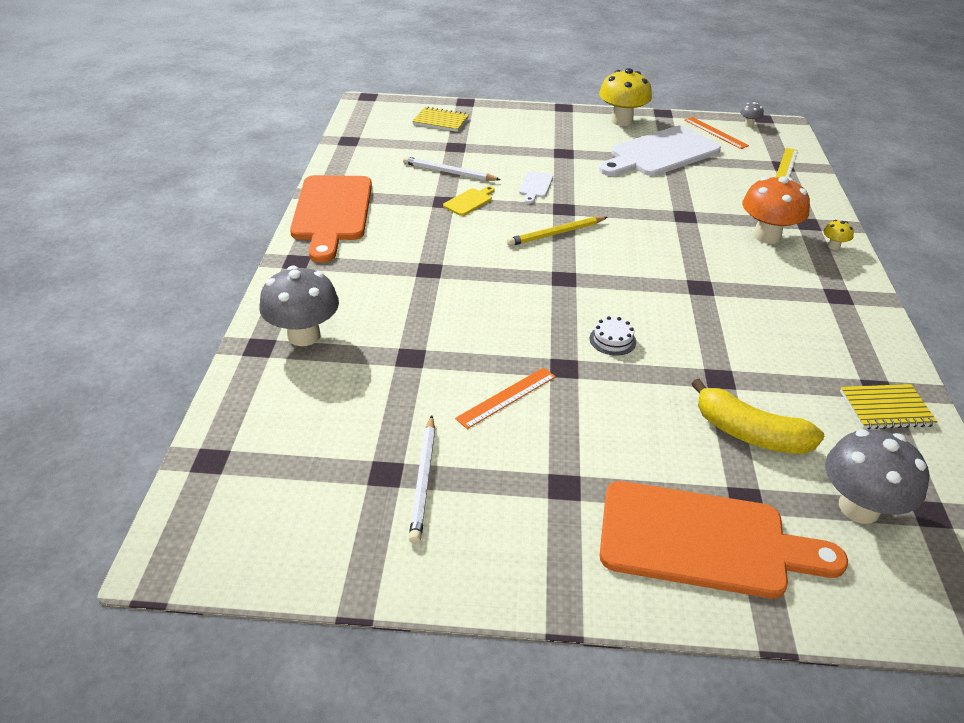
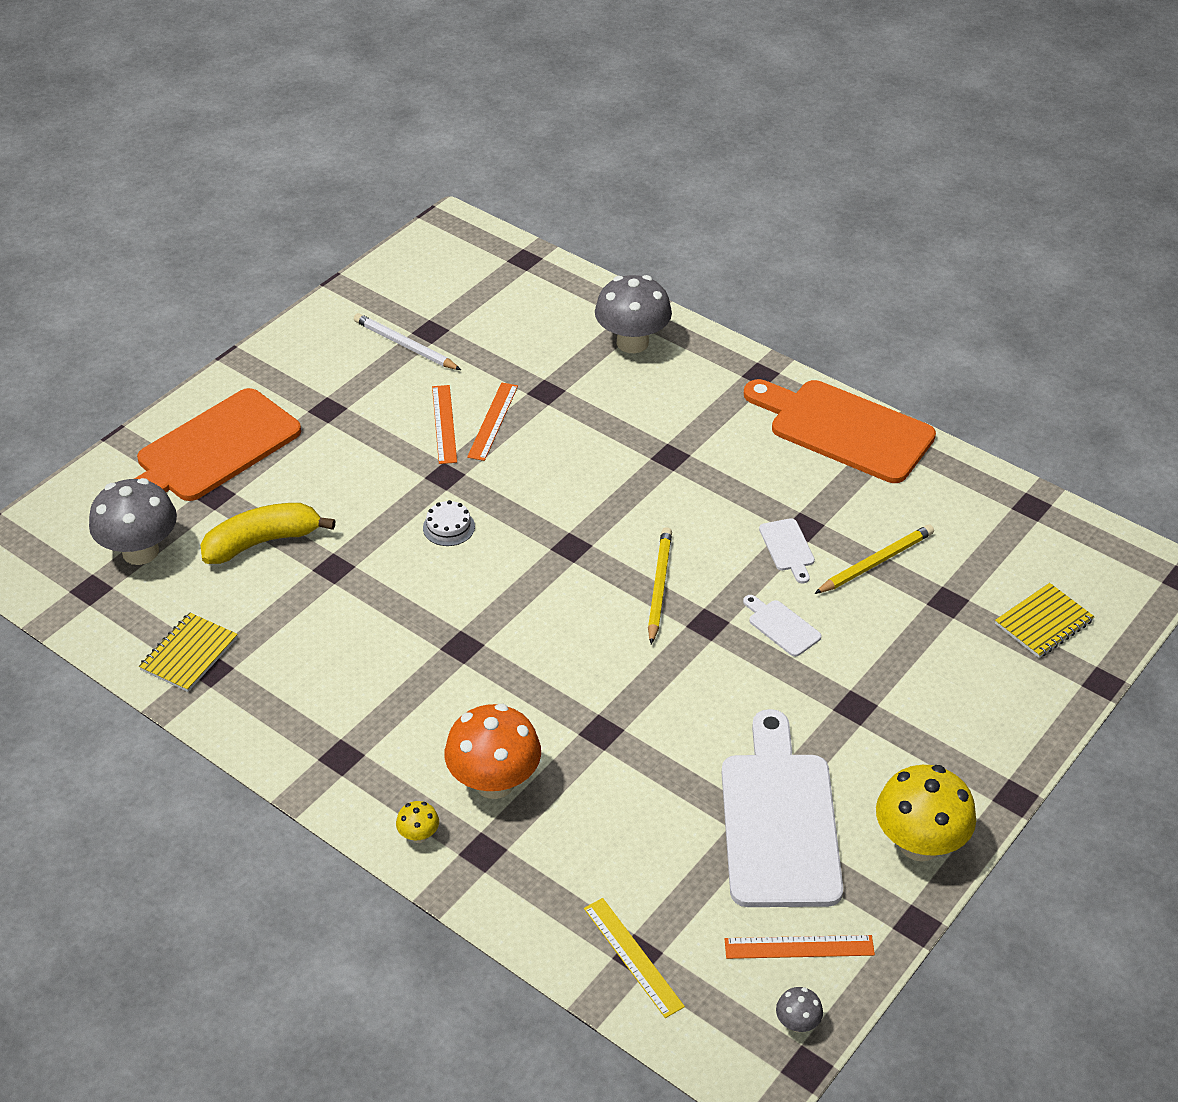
camera: 125 degrees right, 5 degrees up
white pencil [403,156,501,181] -> yellow pencil [814,524,934,594]
yellow cutting board [443,186,495,216] -> white cutting board [759,518,815,583]
none -> orange ruler [467,382,518,461]

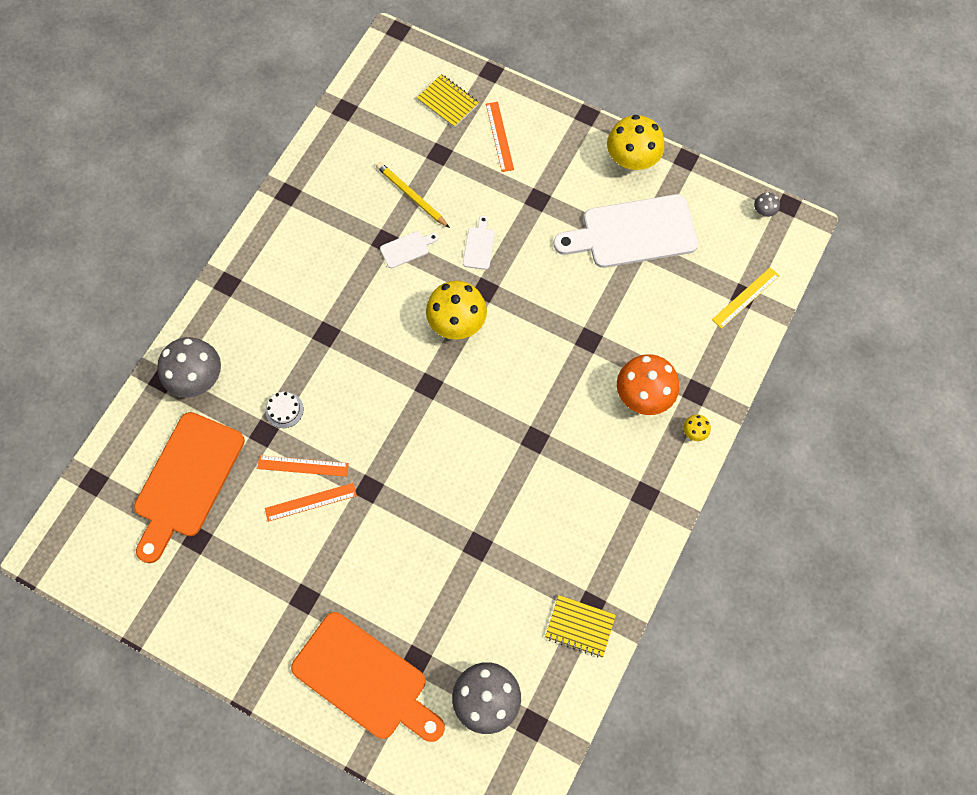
camera: 100 degrees left, 25 degrees up
yellow banana [200,503,336,564] -> none
white pencil [354,313,461,370] -> none
white cake [423,500,475,546] -> white cake moved to [266,392,304,428]
yellow pencil [648,527,672,644] -> yellow mushroom [426,281,487,340]
orange ruler [725,935,875,959] -> orange ruler moved to [486,102,514,172]
white cutting board [743,595,822,657] -> white cutting board turned 150 degrees clockwise [463,215,495,270]
orange cutting board [744,379,936,483] -> orange cutting board moved to [134,412,245,563]

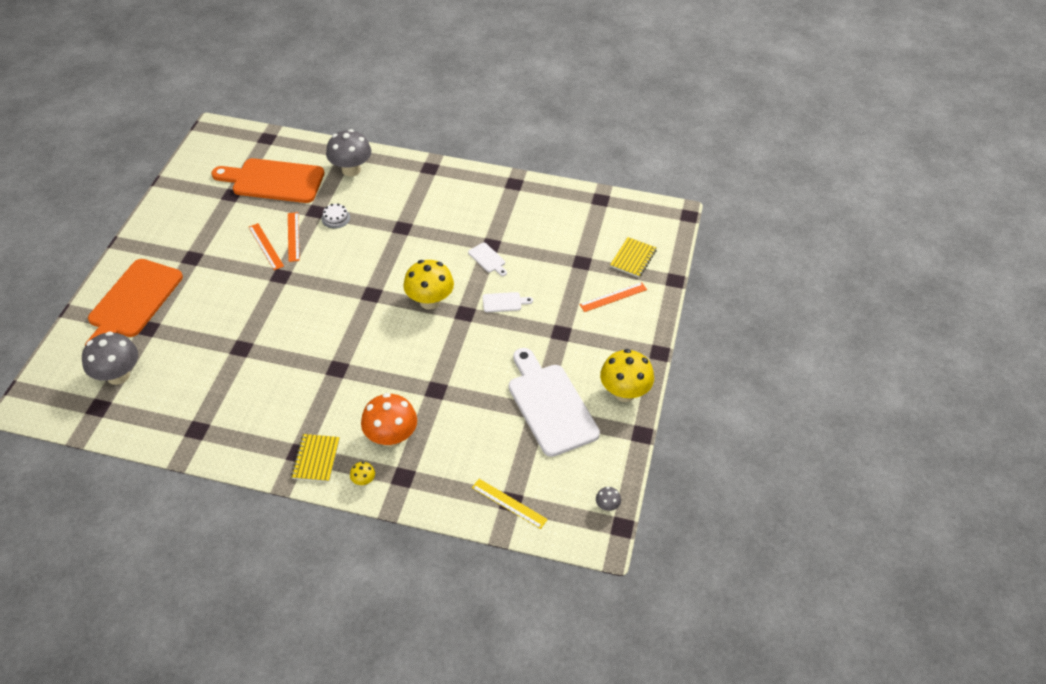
camera: 75 degrees right, 20 degrees down
yellow pencil [376,162,450,228] -> none
yellow notebook [545,595,616,658] -> yellow notebook moved to [291,434,340,482]

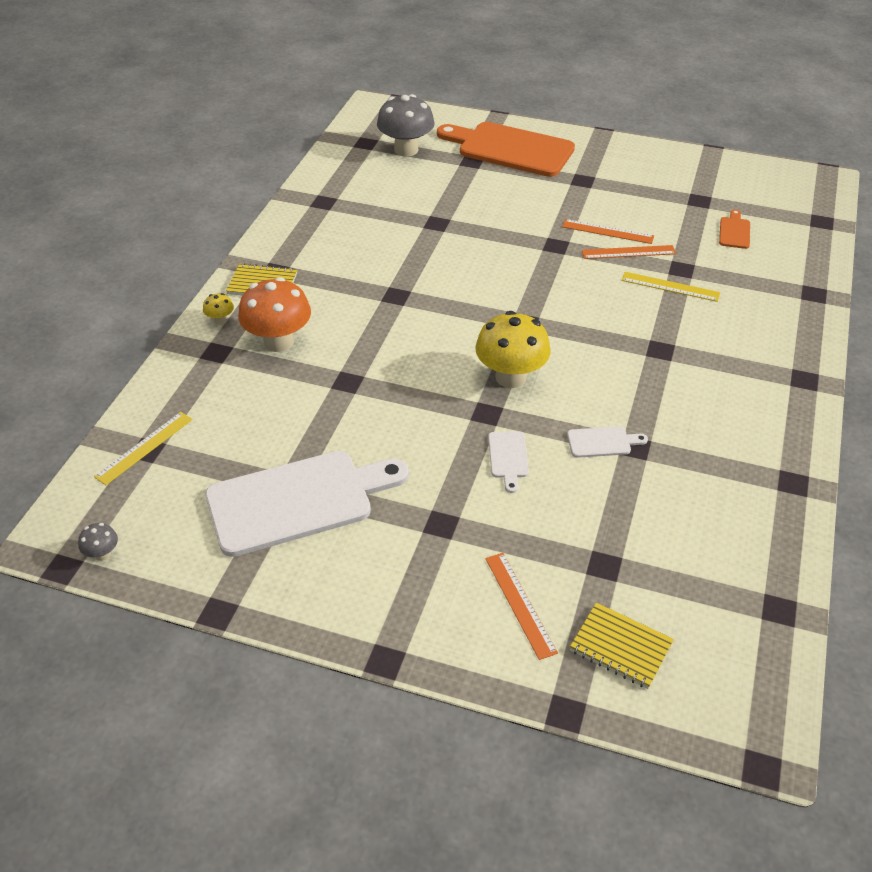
camera: 95 degrees right, 5 degrees down
orange cutting board [211,158,324,203] -> orange cutting board [719,209,750,249], size x0.41
orange ruler [249,223,284,270] -> orange ruler turned 45 degrees clockwise [562,219,654,244]
white cake [321,203,350,229] -> yellow ruler [622,272,720,302]
grey mushroom [326,129,371,176] -> none
white cutting board [468,243,507,276] -> white cutting board turned 150 degrees counterclockwise [567,426,648,458]
yellow mushroom [600,349,654,402] -> none

